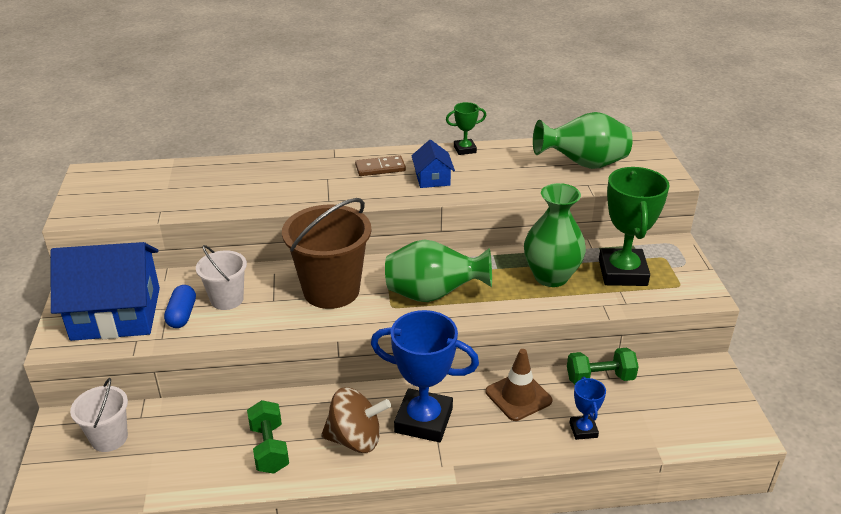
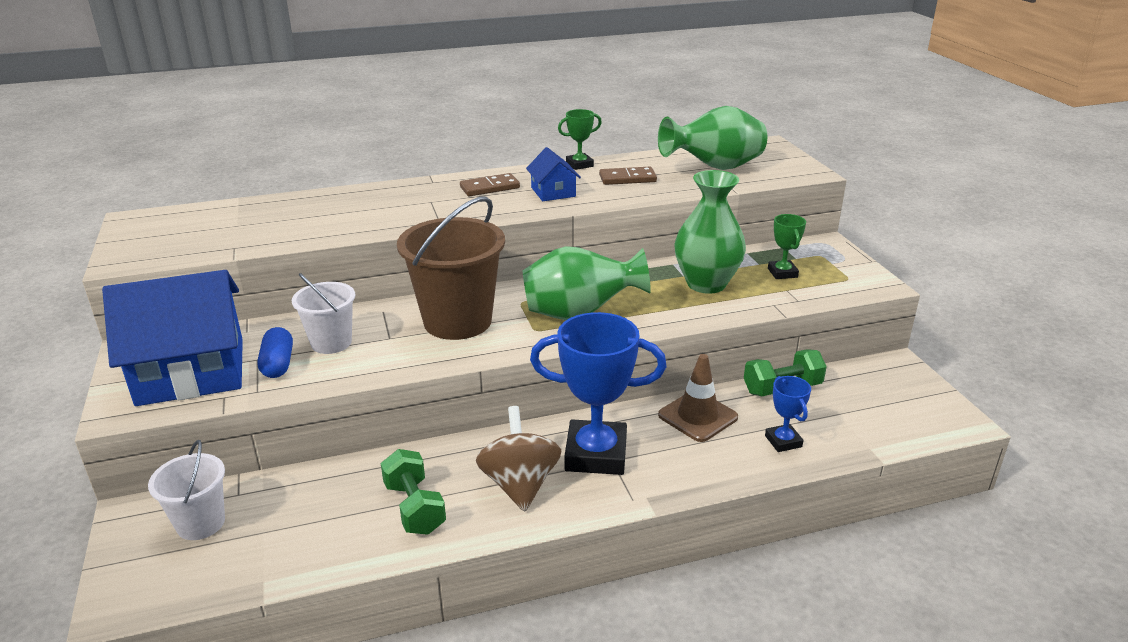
camera: 10 degrees left, 5 degrees down
brown spinning top [321,387,391,453] -> brown spinning top turned 90 degrees counterclockwise [476,406,561,512]
green trophy [599,167,670,286] -> green trophy [768,214,806,279], size x0.48
none -> brown domino [599,167,657,185]

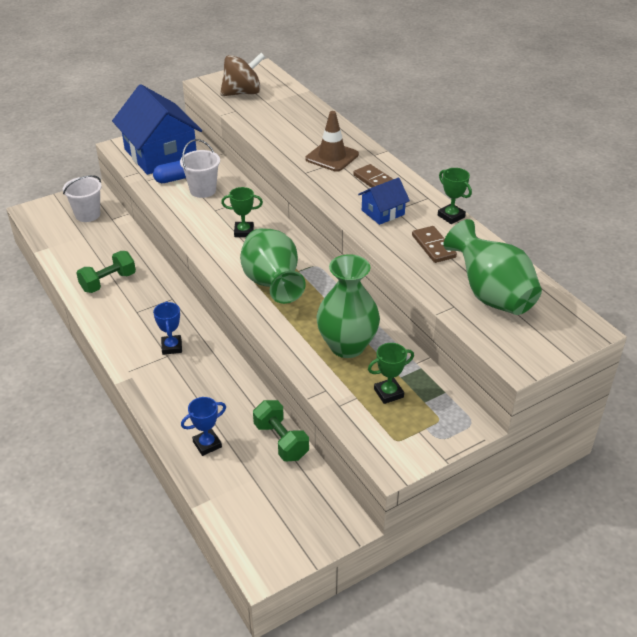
camera: 75 degrees right, 10 degrees up
brown bucket [397,196,505,340] -> green trophy [221,187,263,237]
brown spinning top [476,406,561,512] -> brown spinning top moved to [220,53,265,96]
blue trophy [530,312,666,475] -> blue trophy [153,301,182,355], size x0.48
brown traffic cone [658,354,738,442] -> brown traffic cone moved to [306,111,359,172]

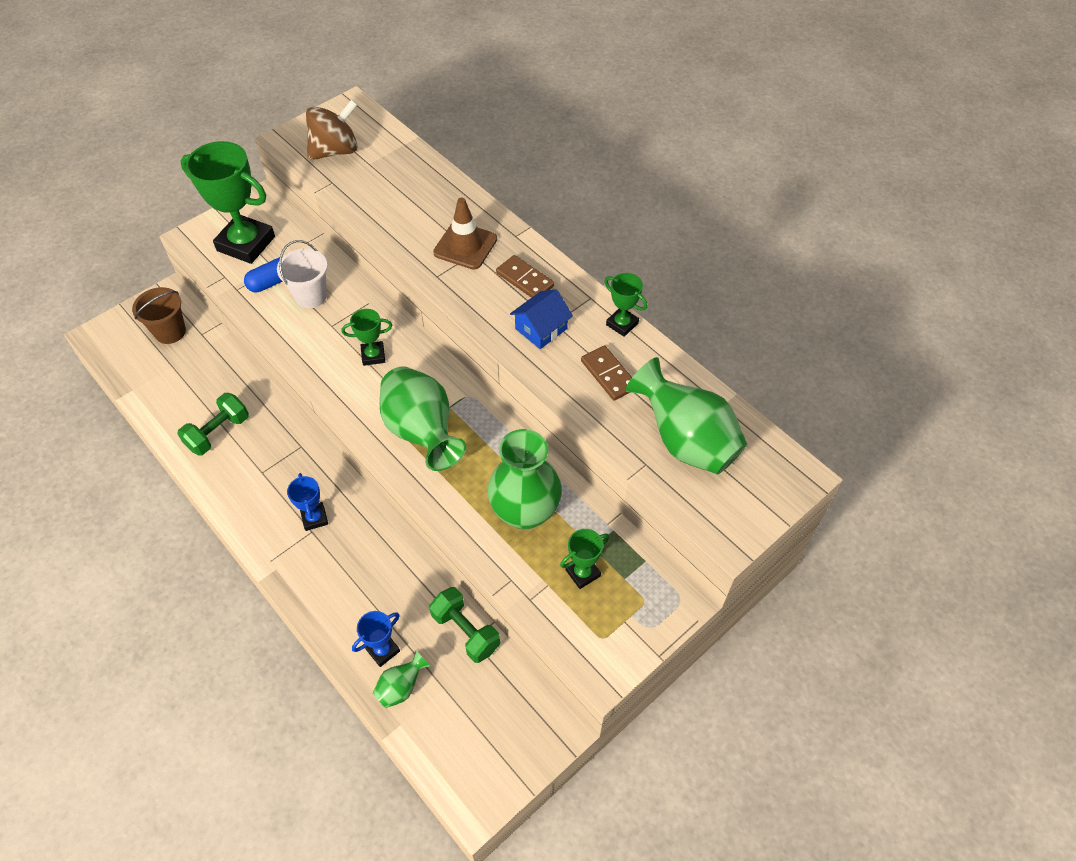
camera: 10 degrees left, 15 degrees up
white bucket [63,175,102,222] -> brown bucket [132,287,186,344]
blue house [112,84,202,175] -> green trophy [180,141,275,264]
none -> green vase [372,651,431,708]

